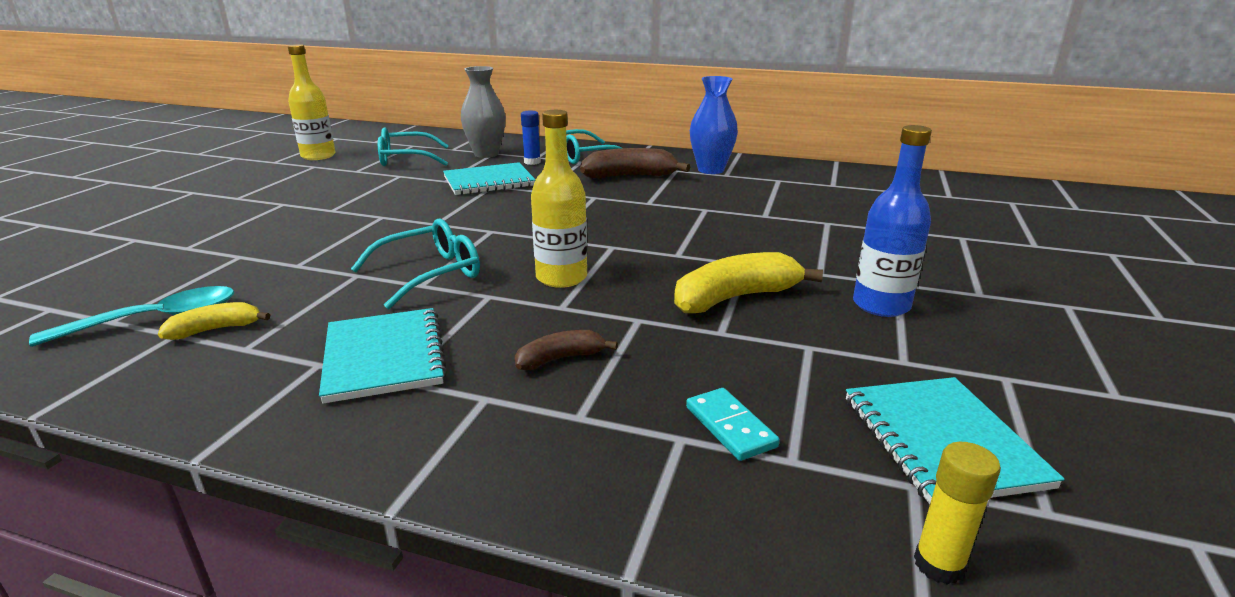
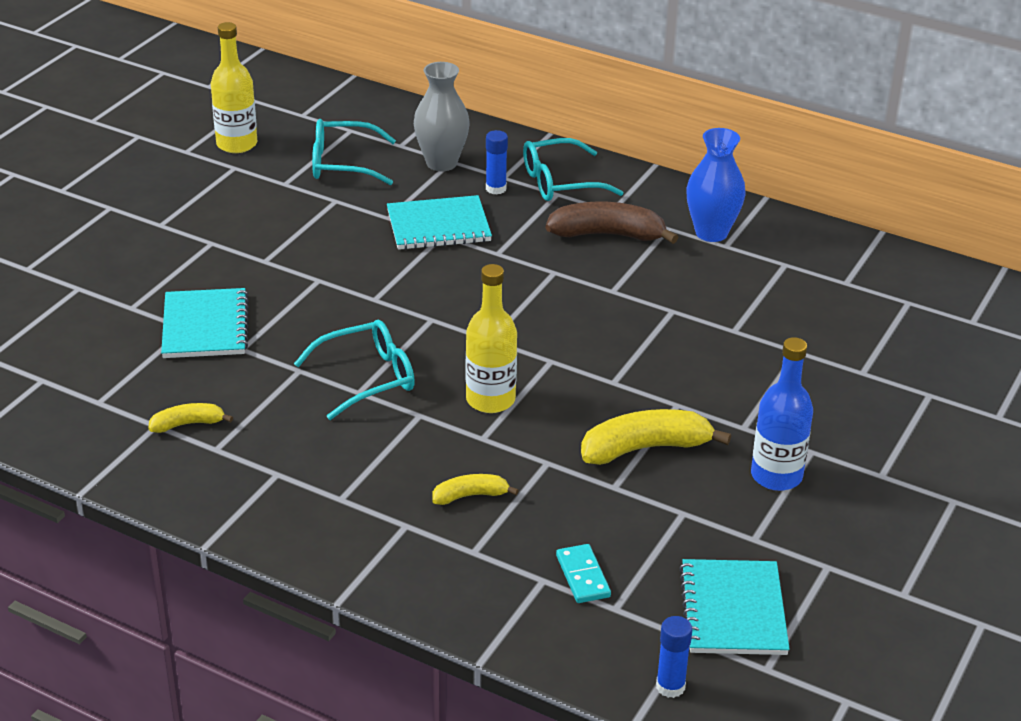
camera: 10 degrees right, 10 degrees up
turquoise spoon [29,286,235,347] -> none
turquoise notebook [319,308,447,404] -> turquoise notebook moved to [161,288,248,358]
brown banana [515,330,618,370] -> yellow banana [432,474,519,505]
yellow glue stick [914,442,1001,585] -> blue glue stick [656,616,692,698]

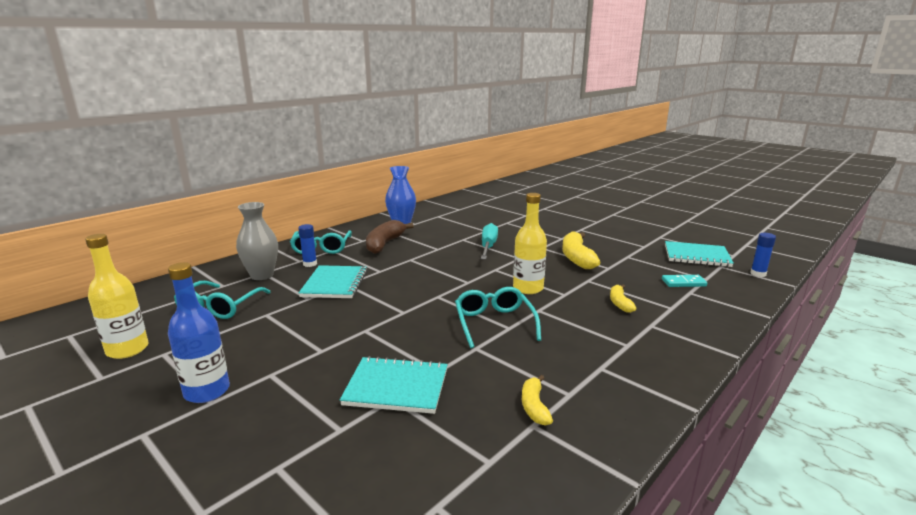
camera: 75 degrees left, 15 degrees down
blue bottle [751,337,813,491] -> blue bottle moved to [168,262,230,403]
none -> turquoise screwdriver [481,223,498,259]

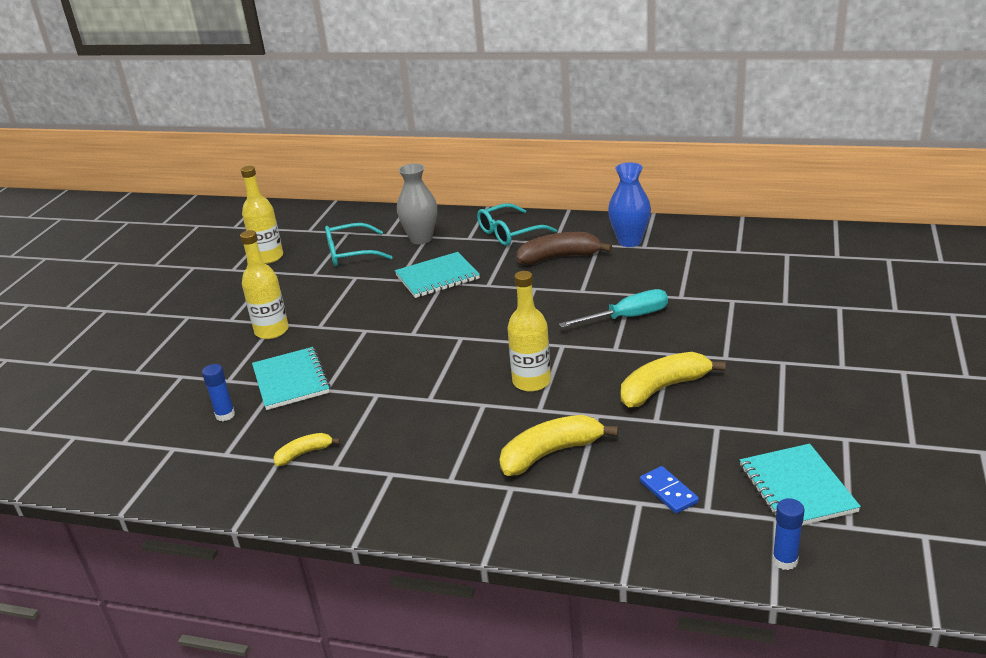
camera: 65 degrees right, 10 degrees up
blue bottle [168,262,230,403] -> none
blue glue stick [298,224,317,267] -> blue glue stick moved to [202,364,235,421]
turquoise glasses [455,287,541,348] -> none
yellow banana [610,284,636,313] -> yellow banana [499,415,618,476], size x1.82
turquoise domino [662,275,707,287] -> blue domino [640,466,699,514]
none -> yellow bottle [240,230,289,339]

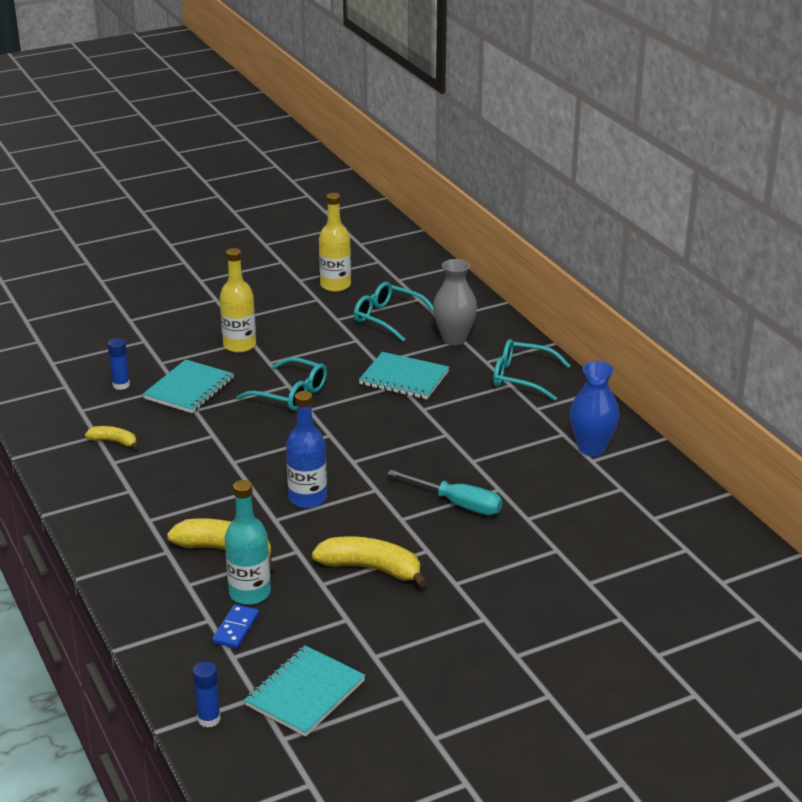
camera: 45 degrees right, 0 degrees up
yellow bottle [507,271,551,392] -> blue bottle [286,391,327,508]
brown banana [517,232,612,265] -> none
none -> turquoise bottle [225,480,271,605]
none -> turquoise glasses [236,357,327,411]

